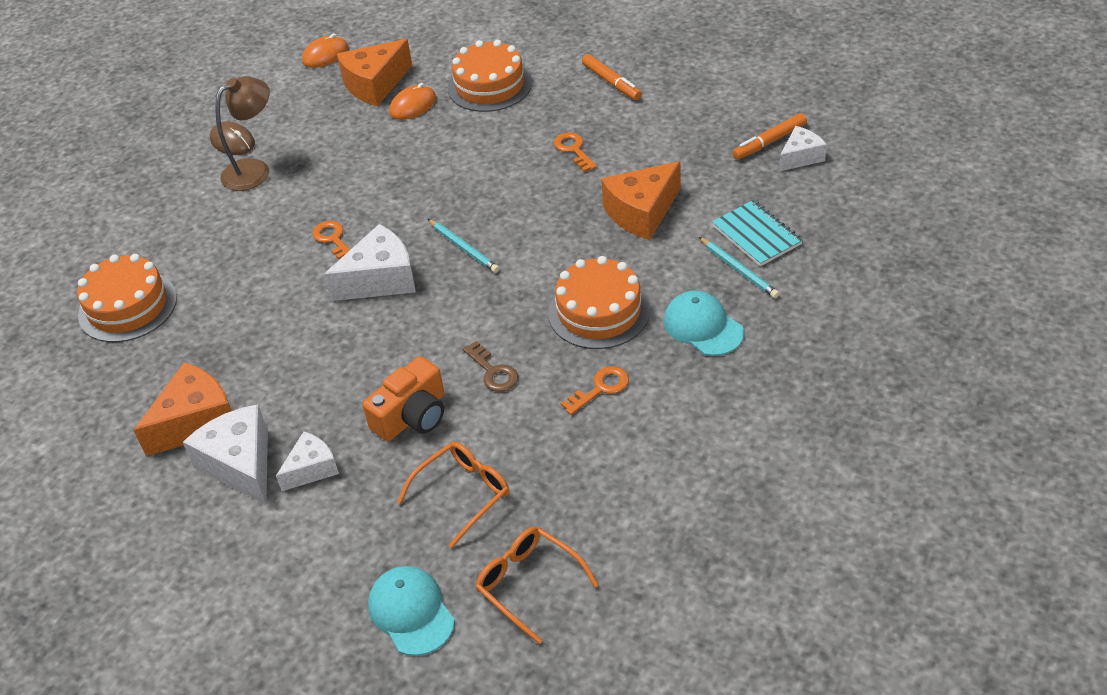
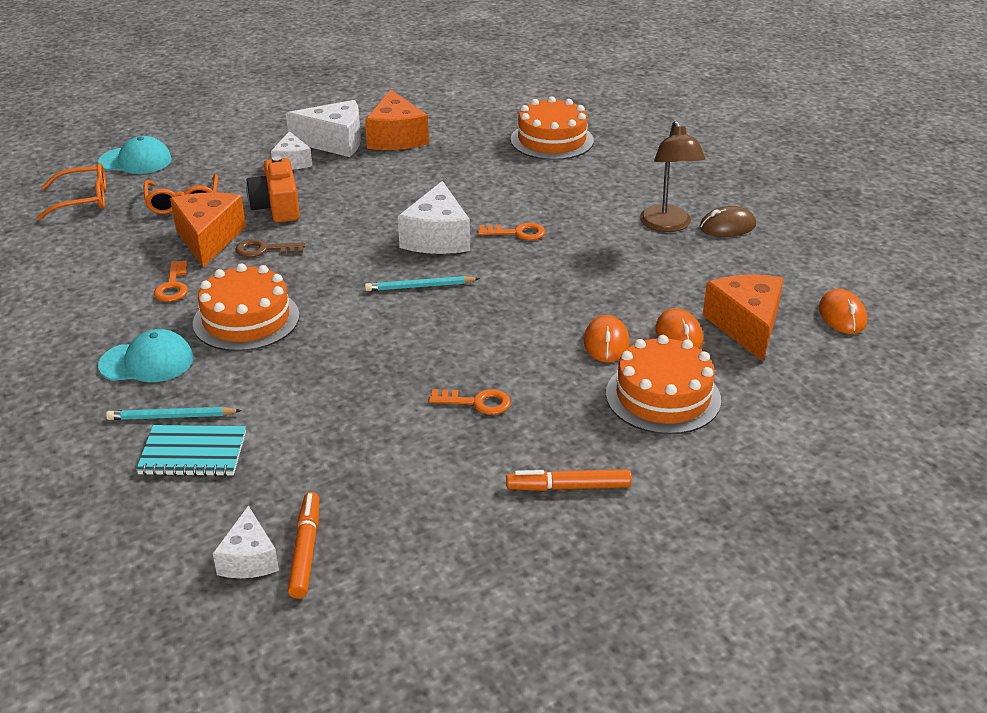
camera: 120 degrees right, 10 degrees down
orange cheese [601,161,680,240] -> orange cheese moved to [170,192,246,267]
none -> orange mouse [584,315,629,362]

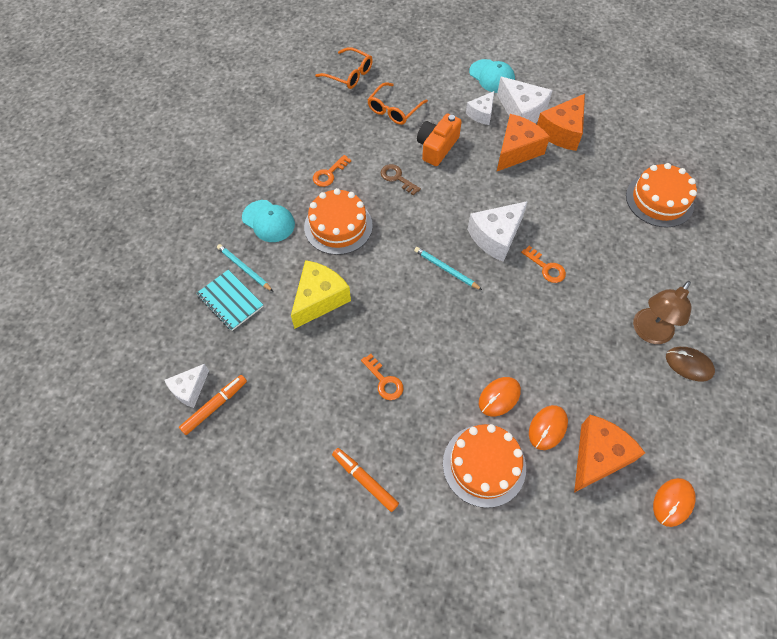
camera: 45 degrees right, 25 degrees up
turquoise cap [98,136,172,174] -> turquoise cap moved to [469,59,515,93]
orange cheese [170,192,246,267] -> orange cheese moved to [497,114,550,171]
none -> yellow cheese [291,260,351,329]

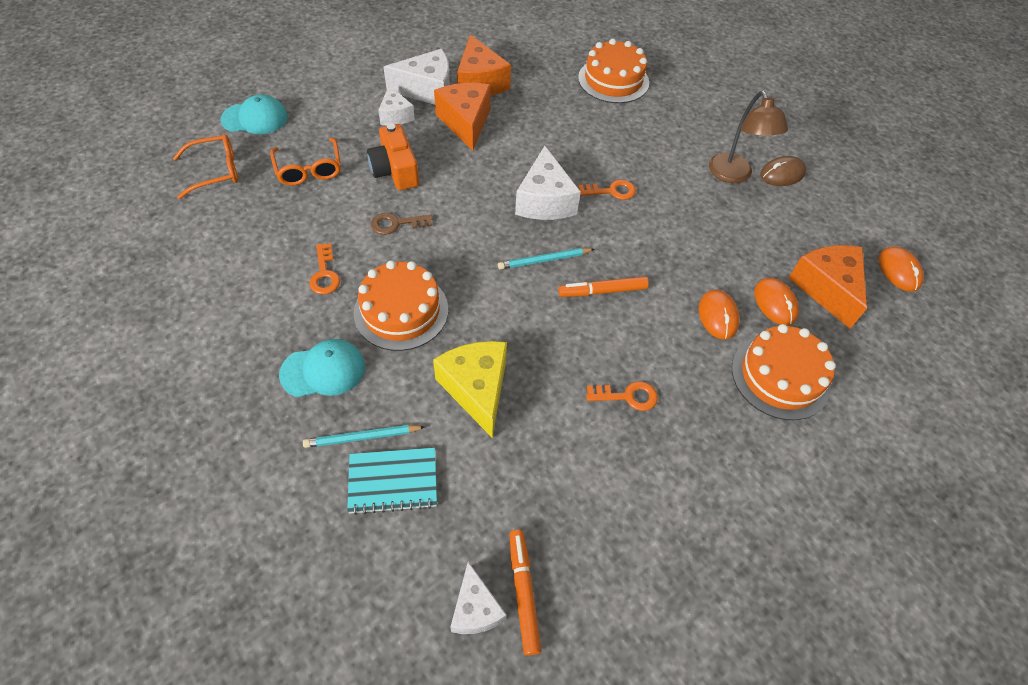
camera: 55 degrees left, 5 degrees down
orange marker [332,448,399,512] -> orange marker moved to [558,276,649,297]
turquoise cap [469,59,515,93] -> turquoise cap moved to [220,94,288,134]

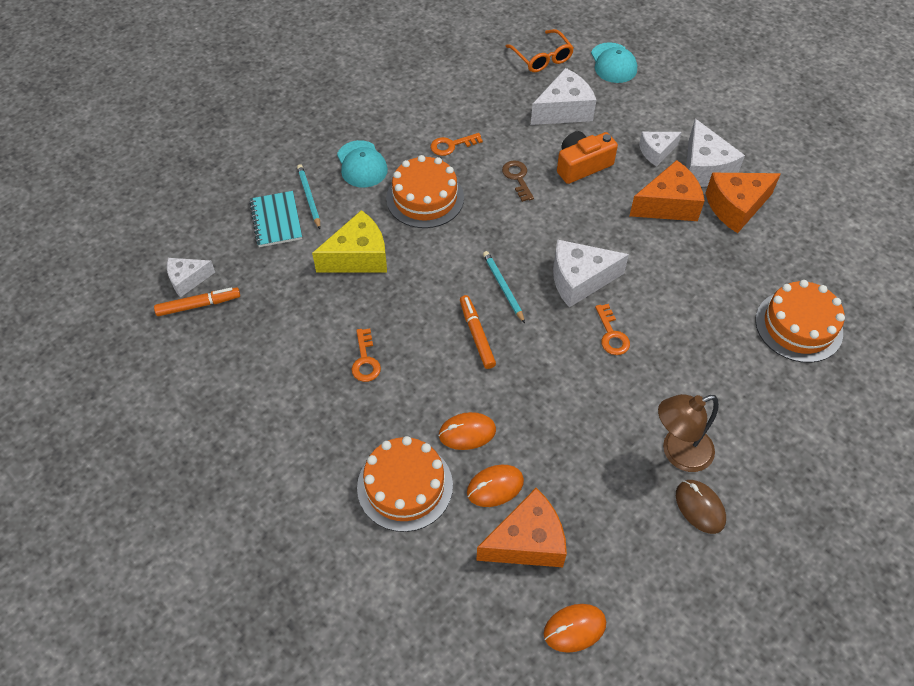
camera: 85 degrees right, 0 degrees up
orange glasses [270,138,341,186] -> white cheese [531,68,596,125]

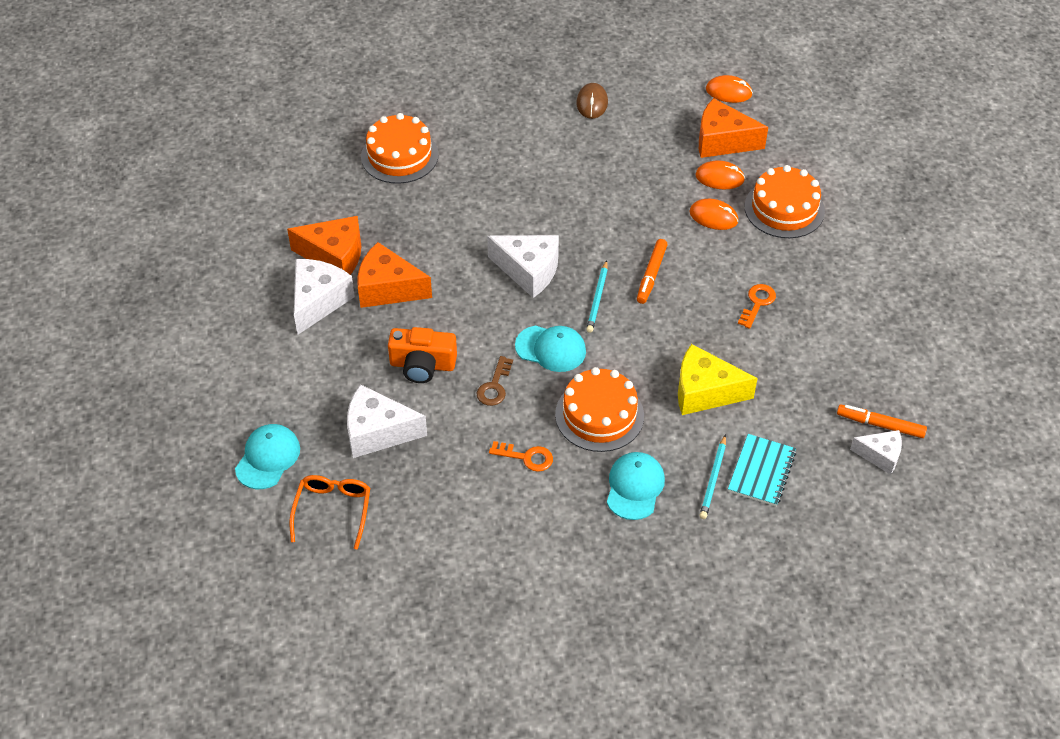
camera: 145 degrees left, 5 degrees down
orange key [595,304,630,355] -> none
white cheese [639,132,682,166] -> none
brown lamp [658,394,719,472] -> none
none -> turquoise cap [515,326,586,372]

